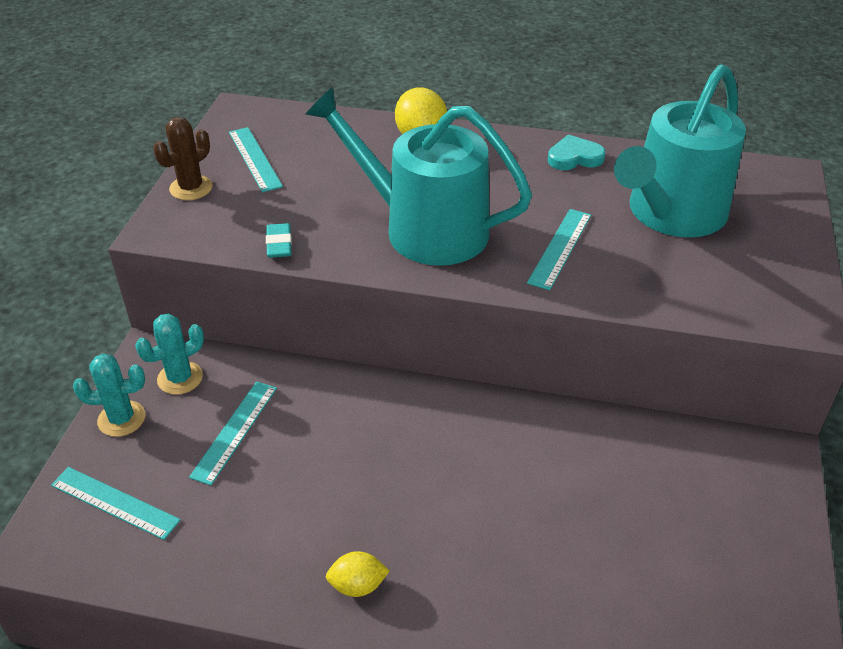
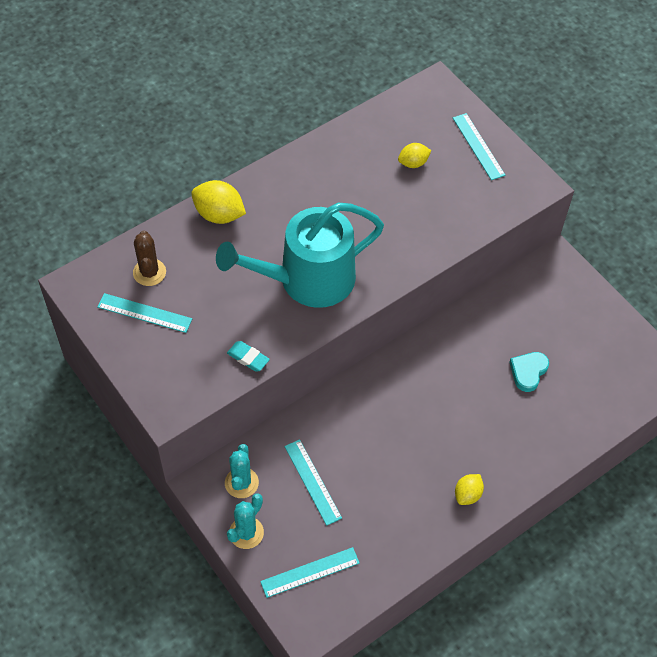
camera: 50 degrees left, 15 degrees up
brown cactus [153,117,213,200] -> brown cactus moved to [133,230,166,286]
turquoise ruler [527,209,591,290] -> turquoise ruler moved to [453,113,505,180]
turquoise heart [548,135,606,170] -> turquoise heart moved to [509,352,549,392]
turquoise watering can [614,64,746,237] -> yellow lemon [398,143,431,168]

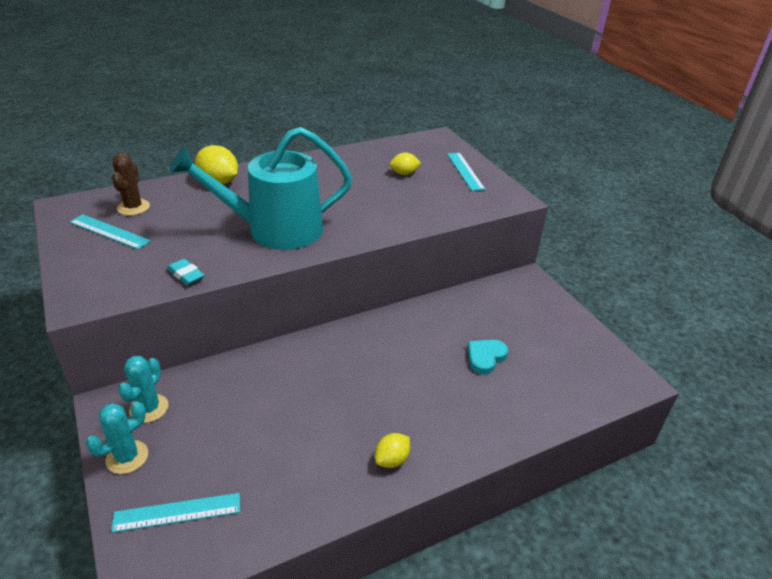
camera: 10 degrees right, 20 degrees down
turquoise ruler [284,439,342,526] -> none

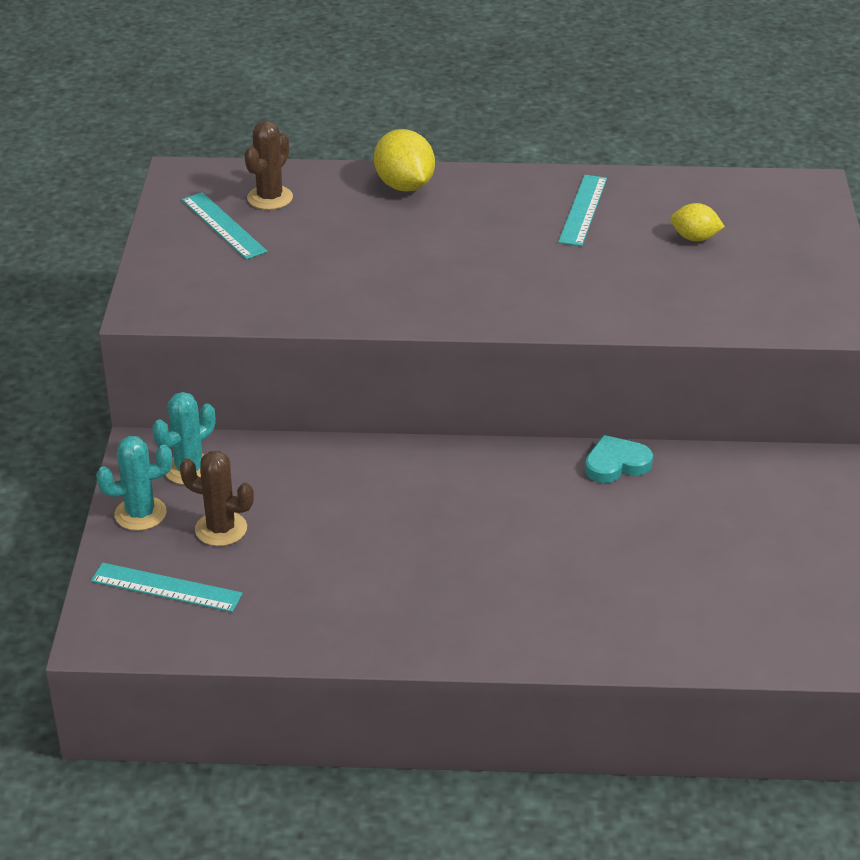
camera: 30 degrees right, 0 degrees up
turquoise eraser [167,259,204,285] -> none
turquoise watering can [169,127,352,250] -> none
yellow lemon [375,433,410,468] -> none
turquoise ruler [447,153,485,191] -> turquoise ruler moved to [558,175,607,246]
turquoise heart [467,340,508,375] -> turquoise heart moved to [585,435,653,483]
none -> brown cactus [179,451,254,546]

